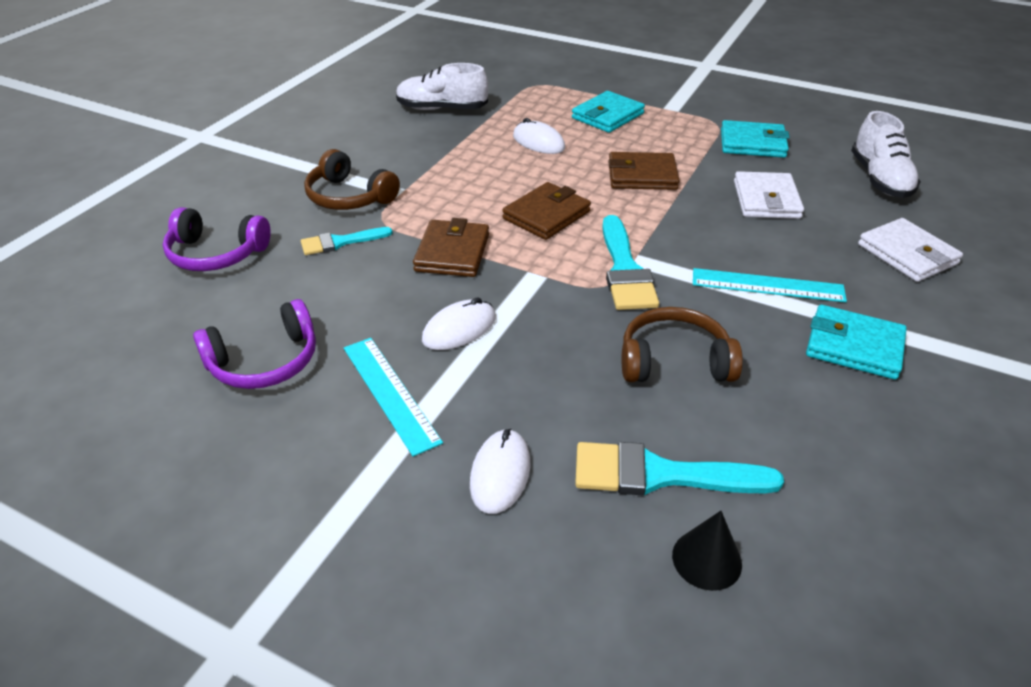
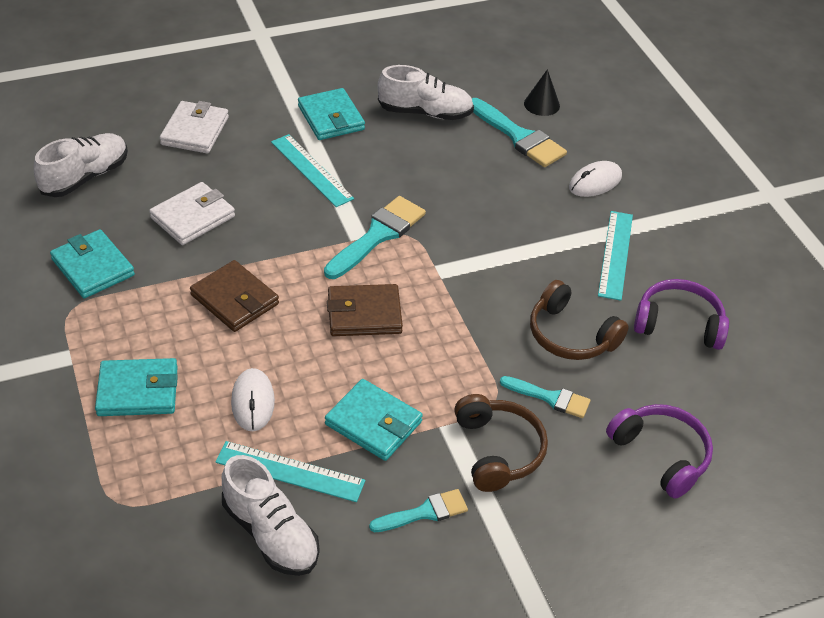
camera: 140 degrees left, 5 degrees up
brown wallet [413,218,489,277] -> none
white mouse [422,297,496,350] -> none
brown headphones [622,307,743,382] -> brown headphones moved to [530,280,629,360]
none -> turquoise ruler [215,441,365,502]
none -> turquoise wallet [325,379,423,461]
none -> turquoise brush [369,489,468,532]
none -> white shoe [378,65,474,120]

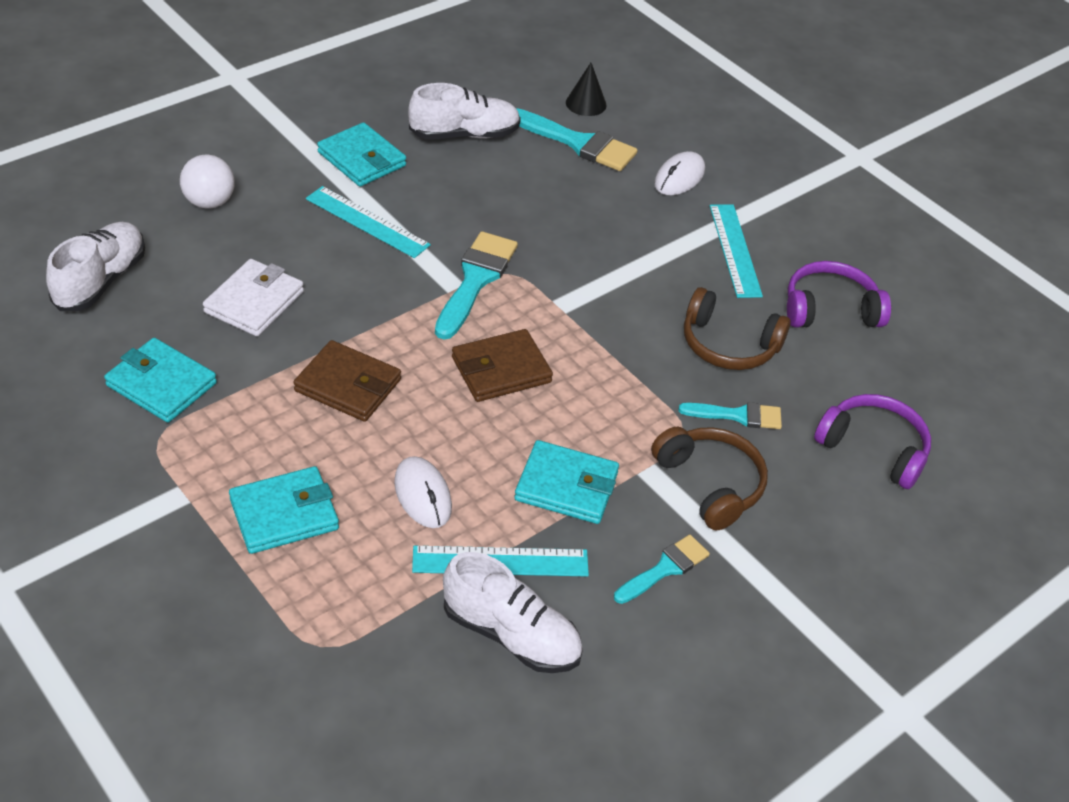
camera: 20 degrees left, 0 degrees up
white wallet [160,101,229,153] -> white ball [180,155,234,209]

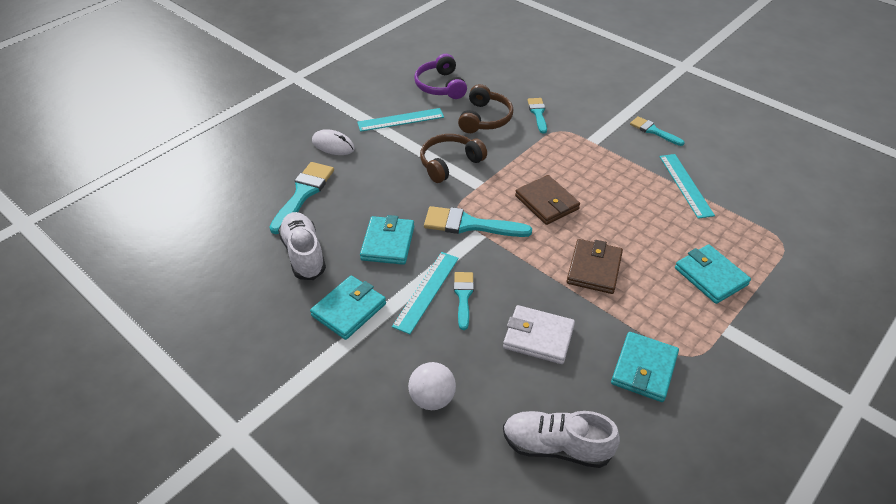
camera: 95 degrees left, 0 degrees up
white mouse [394,456,452,528] -> none
white shoe [443,552,583,673] -> none
turquoise wallet [514,440,619,524] -> turquoise wallet moved to [360,215,414,265]
black cone [566,63,607,116] -> none
brown headphones [651,427,768,531] -> brown headphones moved to [420,134,487,183]
purple headphones [814,394,931,489] -> none
none -> turquoise brush [454,272,474,330]

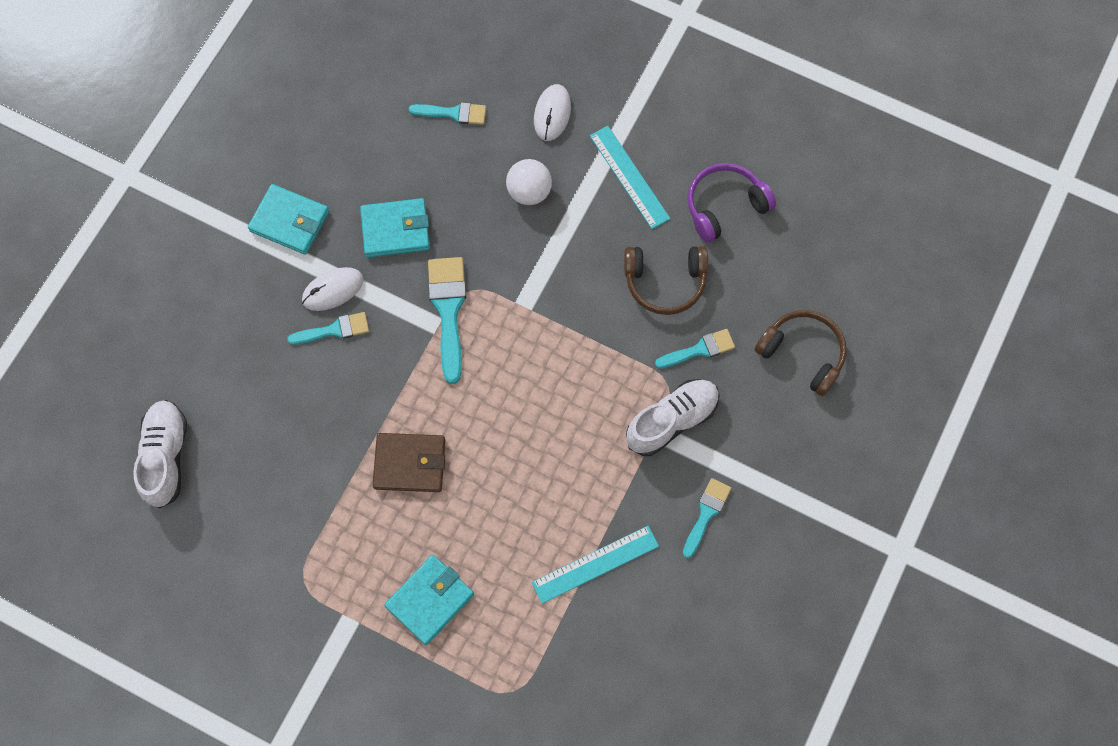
camera: 75 degrees right, 25 degrees up
turquoise brush [269,162,334,234] -> turquoise brush [409,102,486,125], size x0.61
white shoe [278,212,326,280] -> white shoe moved to [626,379,720,456]
turquoise ruler [392,252,459,334] -> white mouse [302,267,364,311]
white ball [408,362,456,410] -> white ball moved to [506,159,552,205]
brown headphones [420,134,487,183] -> brown headphones moved to [755,310,847,396]
white wallet [503,305,575,364] -> none
brown wallet [515,175,580,225] -> none
turquoise wallet [611,332,679,402] -> none

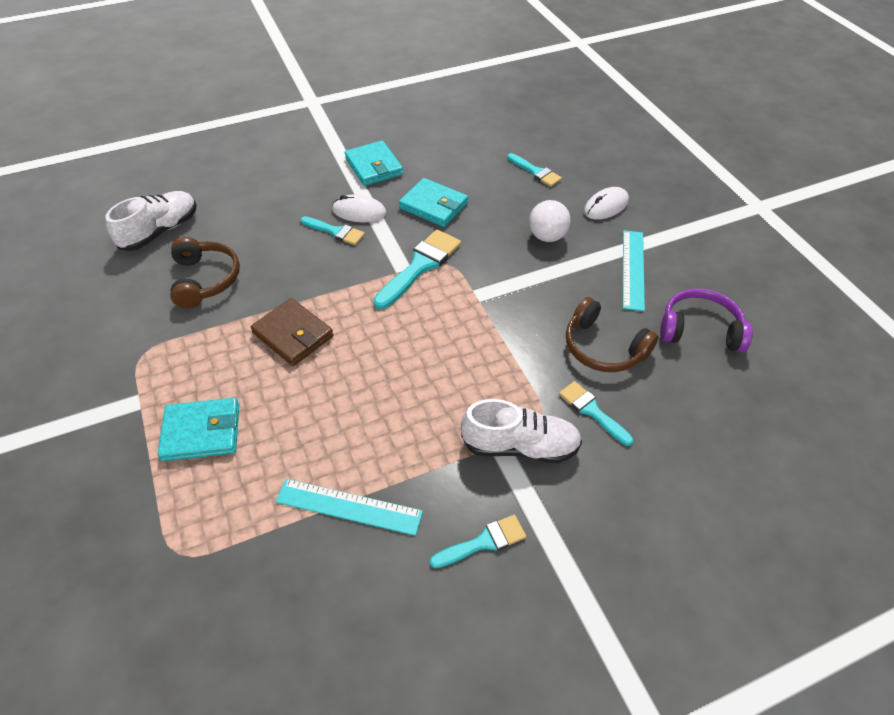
camera: 40 degrees right, 20 degrees down
turquoise brush [655,329,735,368] -> turquoise brush turned 150 degrees counterclockwise [559,381,633,446]
brown headphones [755,310,847,396] -> brown headphones moved to [170,237,240,308]

